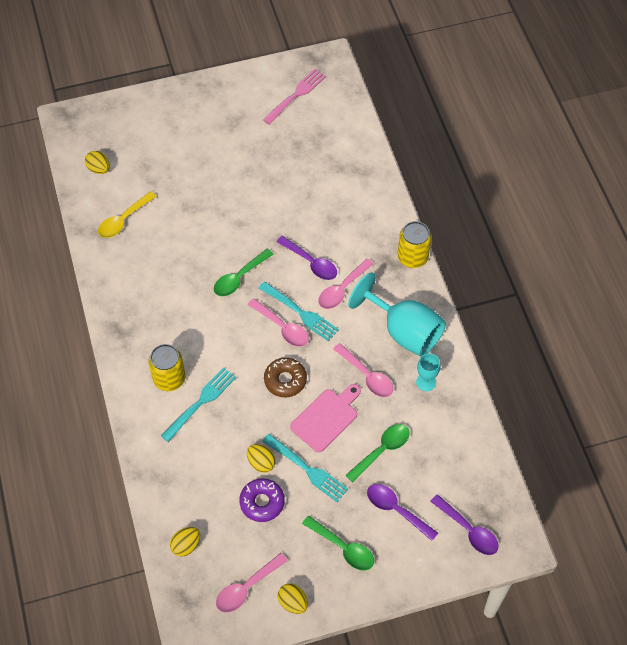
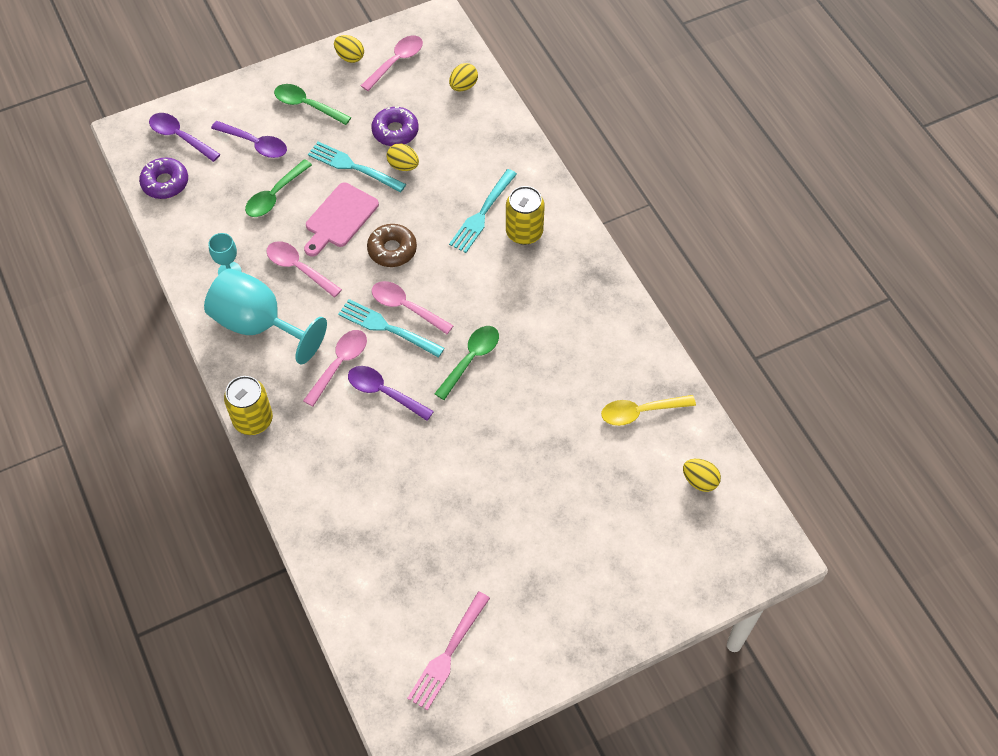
camera: 170 degrees right, 0 degrees up
yellow spoon [98,191,157,238] -> yellow spoon turned 135 degrees counterclockwise [601,395,696,426]
none -> purple donut [139,158,188,199]

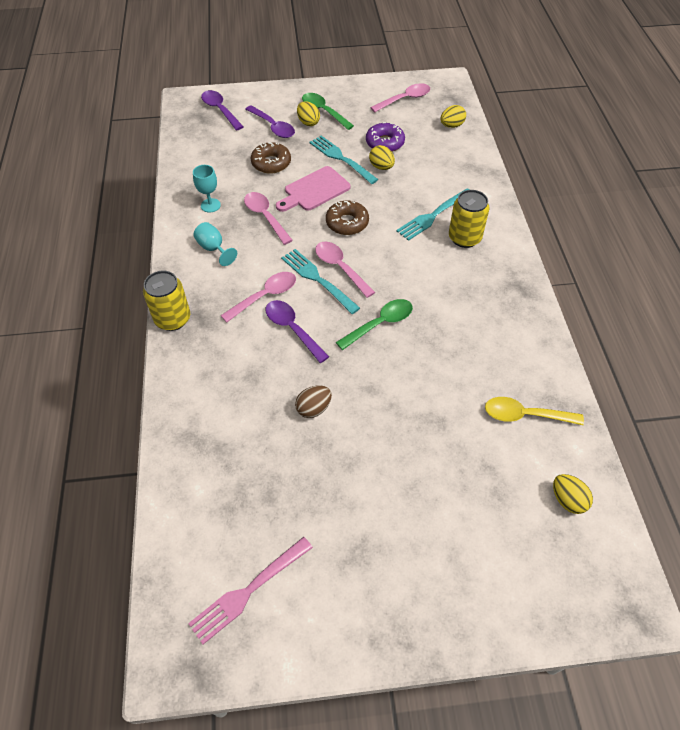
camera: 20 degrees right, 5 degrees down
purple donut [139,158,188,199] -> none
turquoise goblet [204,268,327,365] -> turquoise goblet [193,222,237,266], size x0.47
green spoon [245,159,312,217] -> brown donut [251,142,291,174]
yellow egg [334,35,364,63] -> yellow egg moved to [297,101,320,126]
none -> brown egg [295,385,332,418]

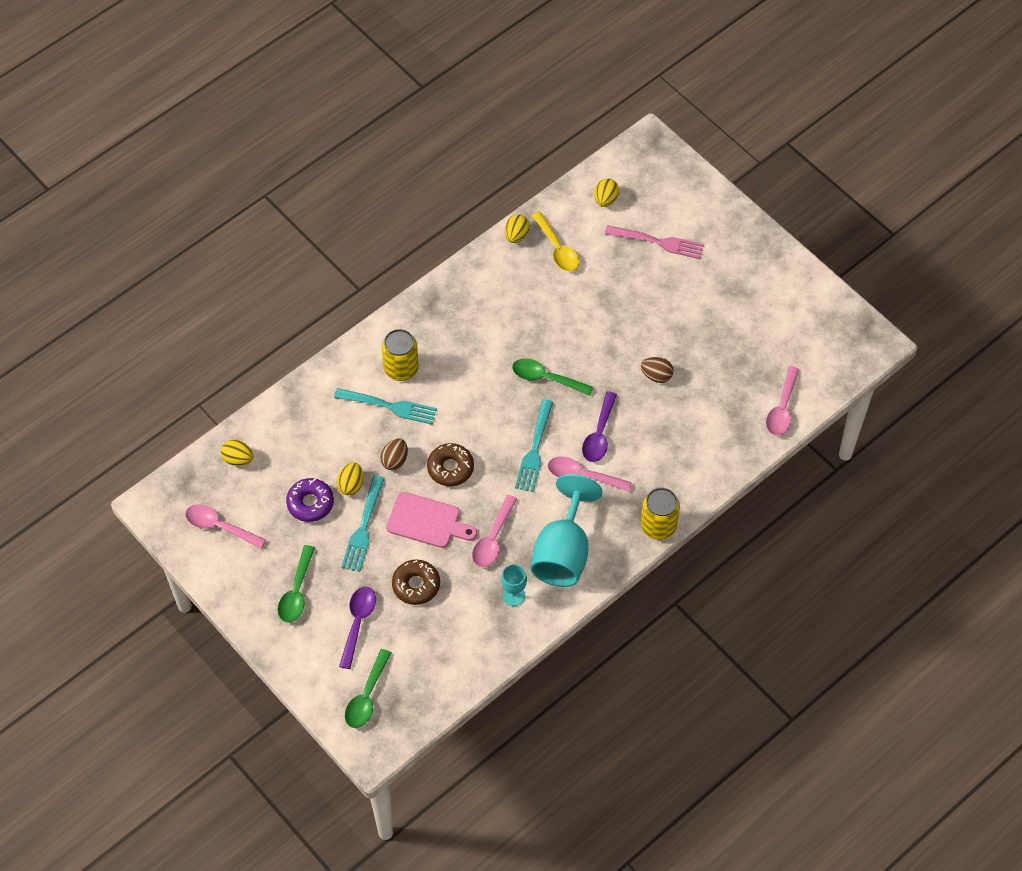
camera: 125 degrees left, 5 degrees up
pink fork [188,537,313,645] -> pink fork moved to [605,225,704,259]
turquoise goblet [193,222,237,266] -> turquoise goblet [531,474,603,587], size x2.13
purple spoon [201,90,243,131] -> green spoon [345,649,391,728]
yellow egg [297,101,320,126] -> yellow egg moved to [504,214,530,243]
pink spoon [315,242,375,298] -> pink spoon moved to [766,366,800,436]
none -> brown egg [380,438,408,470]

